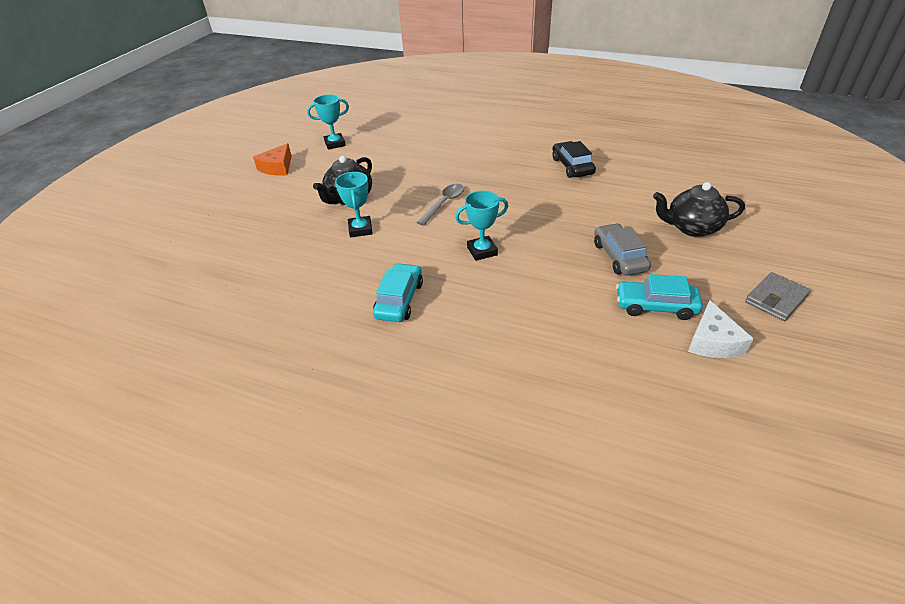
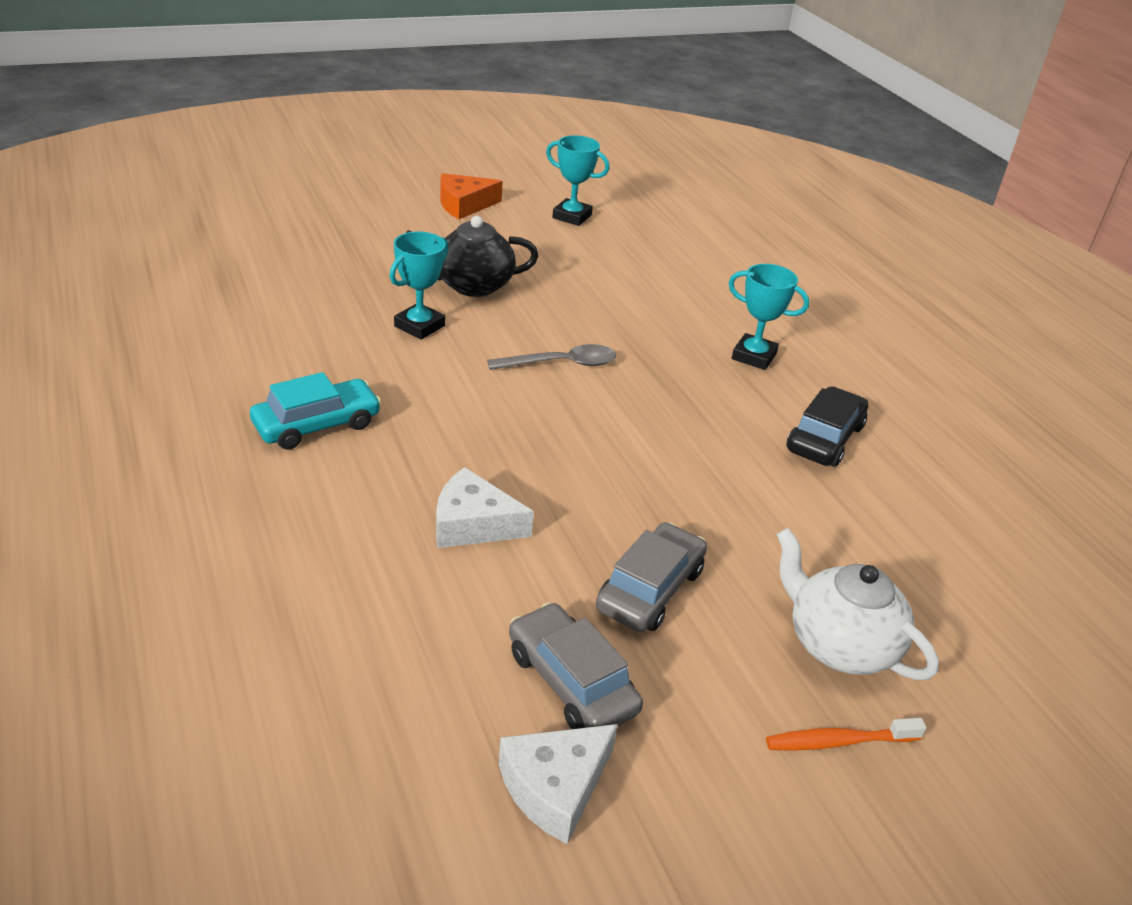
camera: 40 degrees right, 5 degrees down
turquoise trophy [455,191,508,261] -> turquoise trophy moved to [729,264,809,370]
turquoise car [616,274,703,320] -> grey car [509,602,643,729]
black teapot [653,182,745,237] -> white teapot [777,528,939,680]
grey wallet [745,272,811,321] -> none
none -> white cheese [436,467,534,548]
none -> orange toothbrush [766,718,926,751]

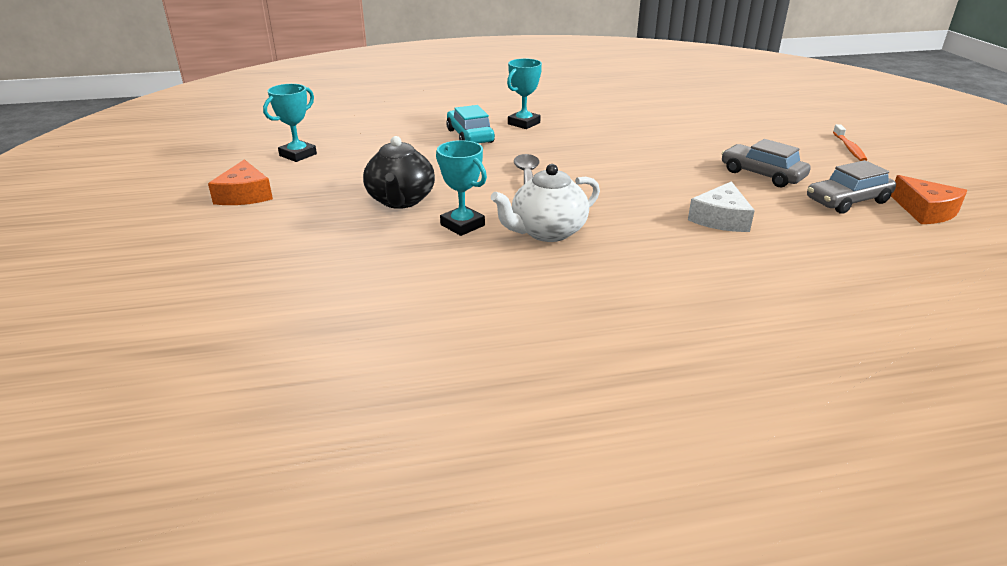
camera: 75 degrees left, 5 degrees down
turquoise car [250,372,381,450] -> turquoise car moved to [446,105,495,143]
white cheese [499,724,618,844] -> orange cheese [891,175,967,224]
white teapot [777,528,939,680] -> white teapot moved to [491,164,600,242]
black car [787,386,868,467] -> none

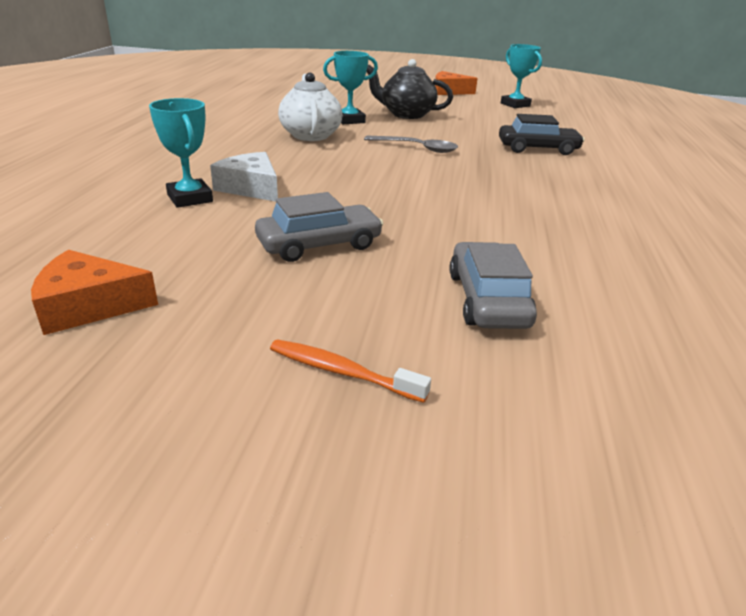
camera: 110 degrees right, 0 degrees up
turquoise car [446,105,495,143] -> black car [499,114,585,155]
turquoise trophy [507,58,542,129] -> turquoise trophy moved to [149,98,213,208]
grey car [807,160,896,214] -> grey car moved to [449,242,537,329]

